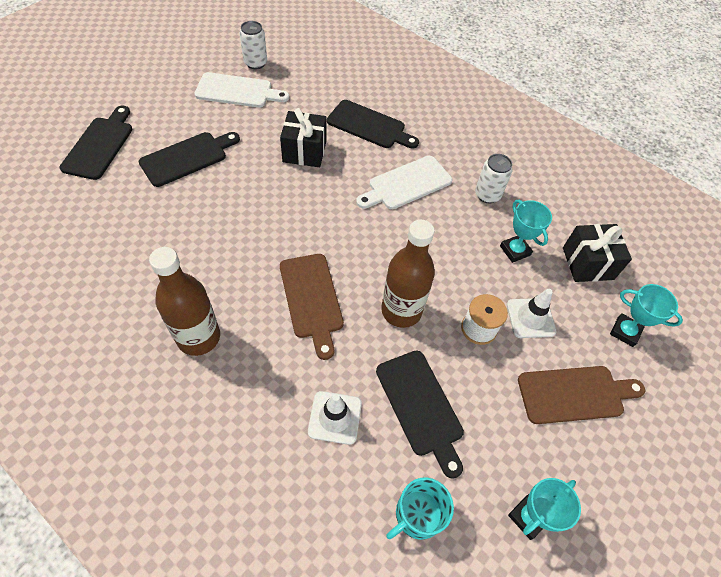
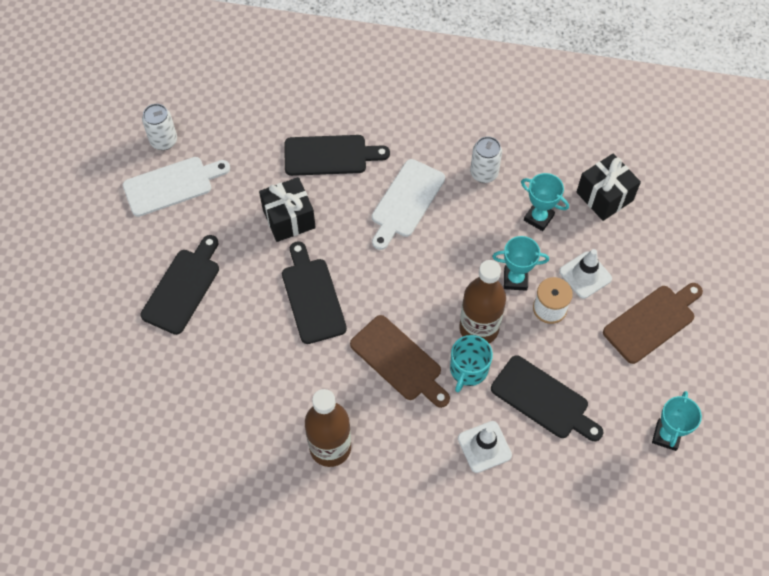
camera: 25 degrees left, 5 degrees up
black cutting board [59,106,133,180] -> black cutting board moved to [282,241,347,344]
turquoise mug [386,477,454,540] -> turquoise mug moved to [450,335,493,393]
turquoise trophy [610,284,683,347] -> turquoise trophy moved to [492,236,549,291]

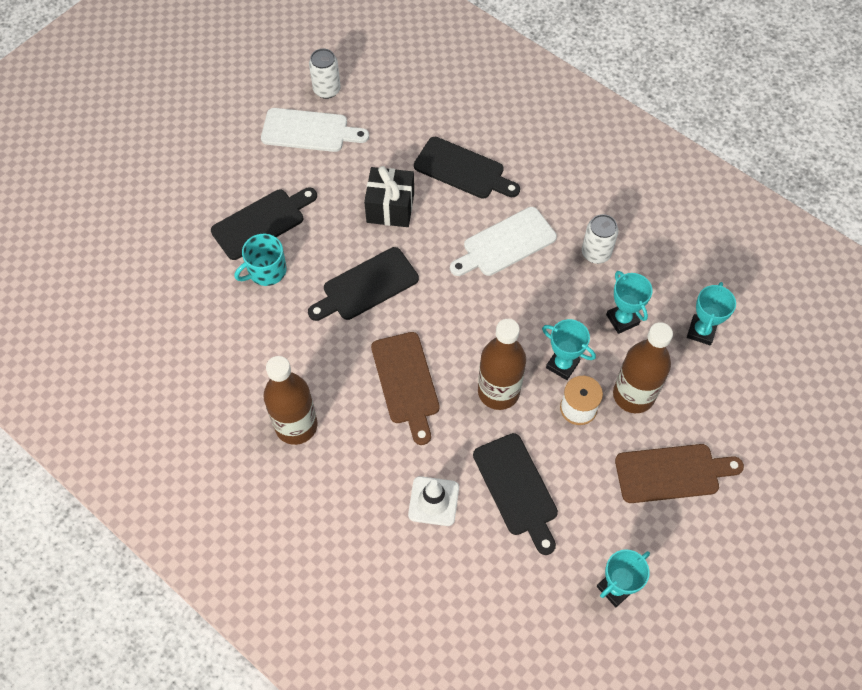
camera: 30 degrees right, 0 degrees up
black cutting board [282,241,347,344] -> black cutting board turned 135 degrees counterclockwise [308,247,419,321]
turquoise mug [450,335,493,393] -> turquoise mug moved to [234,234,287,286]
white traffic cone [559,249,612,299] -> brown bottle [613,322,673,413]
black gift [576,153,641,221] -> turquoise trophy [687,282,736,345]

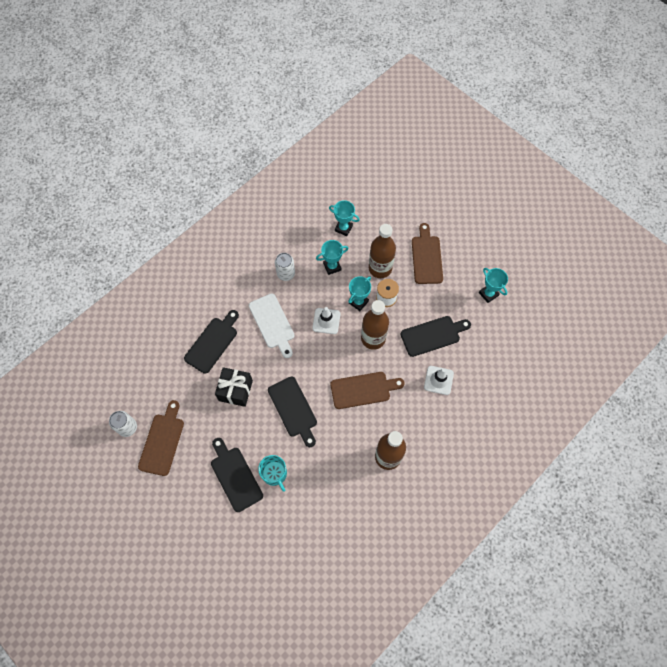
camera: 85 degrees left, 5 degrees up
white cutting board [261,108,369,152] -> brown cutting board [138,400,184,476]
none -> white traffic cone [312,307,340,334]

